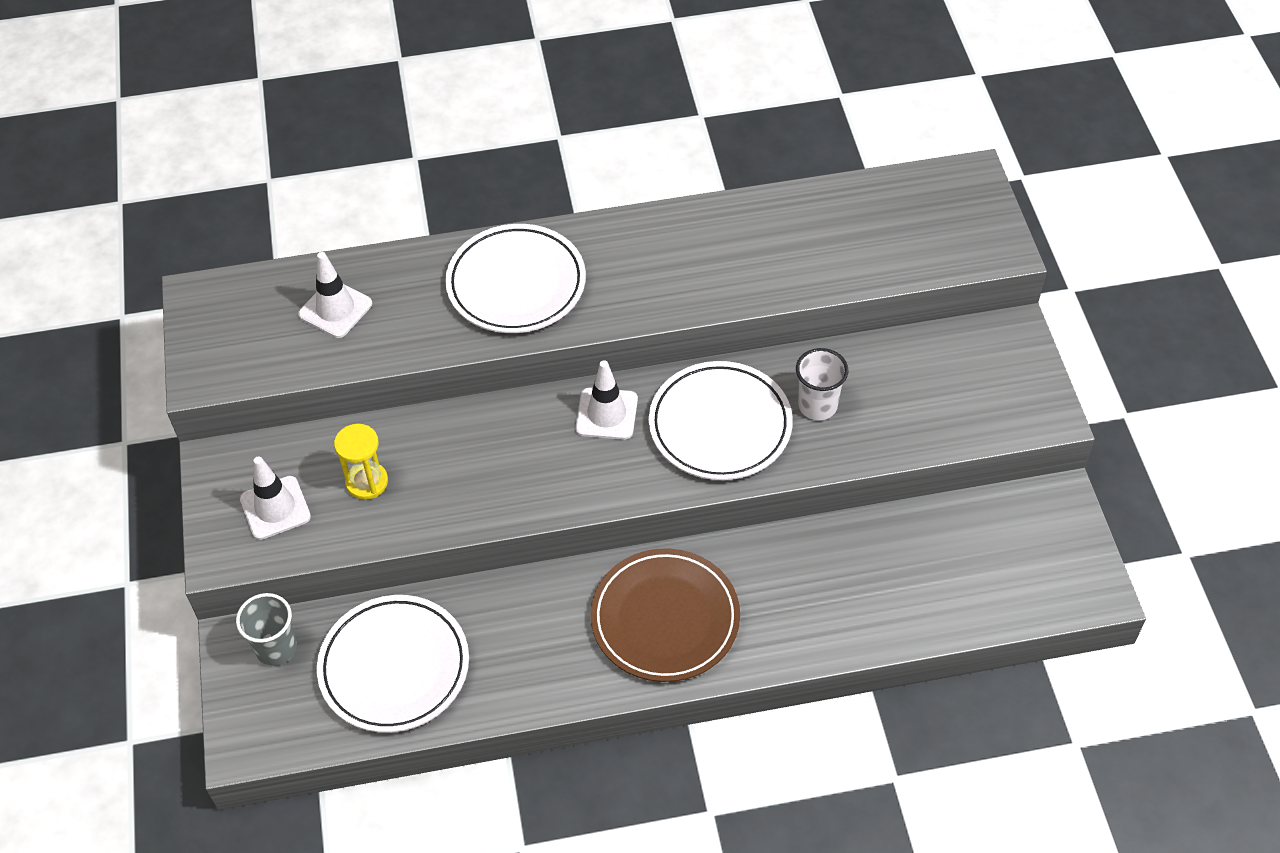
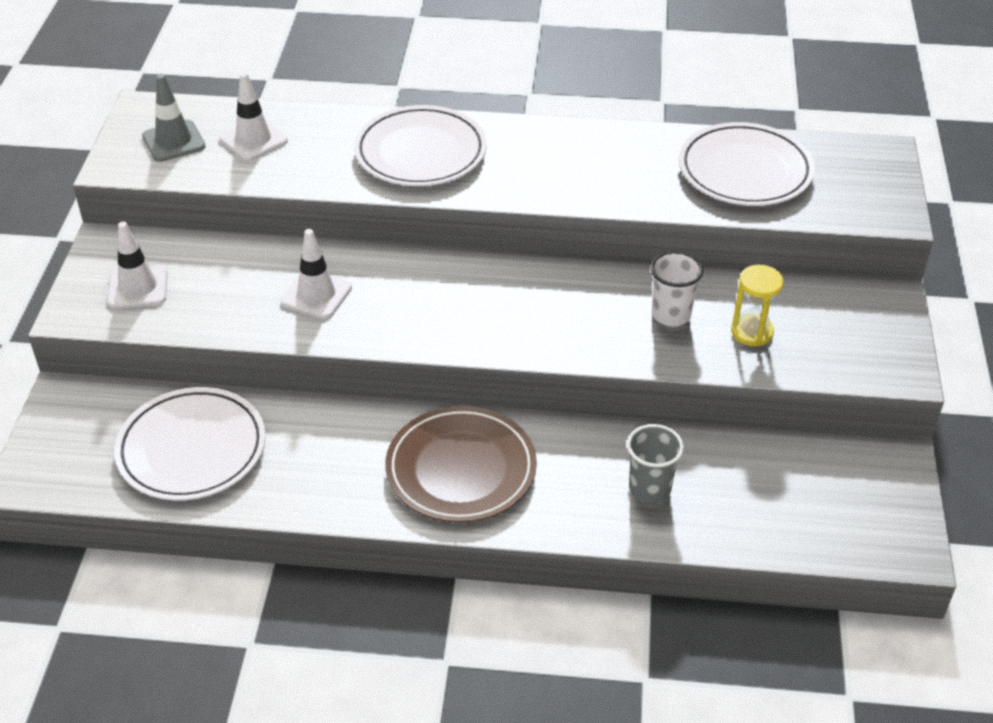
camera: 15 degrees right, 10 degrees down
grey cup [236,593,297,666] -> grey cup moved to [627,424,684,503]
yellow hourglass [334,424,388,500] -> yellow hourglass moved to [731,265,784,346]
white traffic cone [575,360,638,440] -> white traffic cone moved to [281,229,352,319]
white plate [649,361,793,480] -> white plate moved to [679,122,815,206]
none -> grey traffic cone [142,74,206,162]

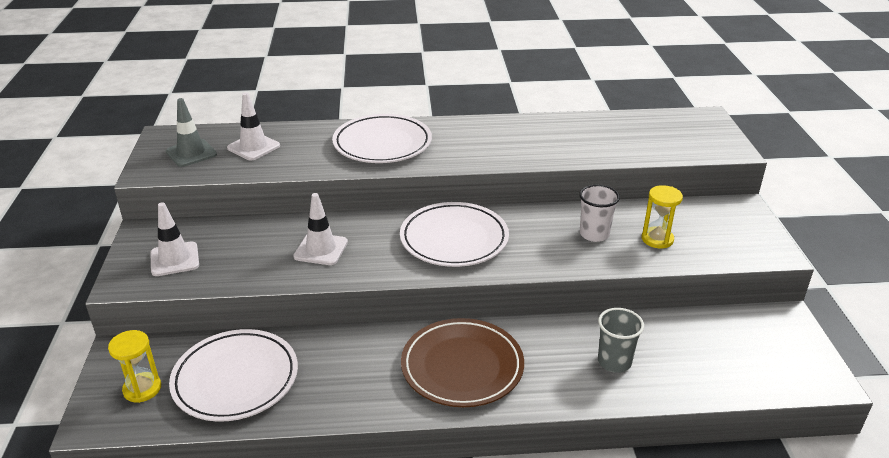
camera: 10 degrees left, 10 degrees down
white plate [679,122,815,206] -> white plate moved to [400,202,509,267]
none -> yellow hourglass [108,330,161,403]

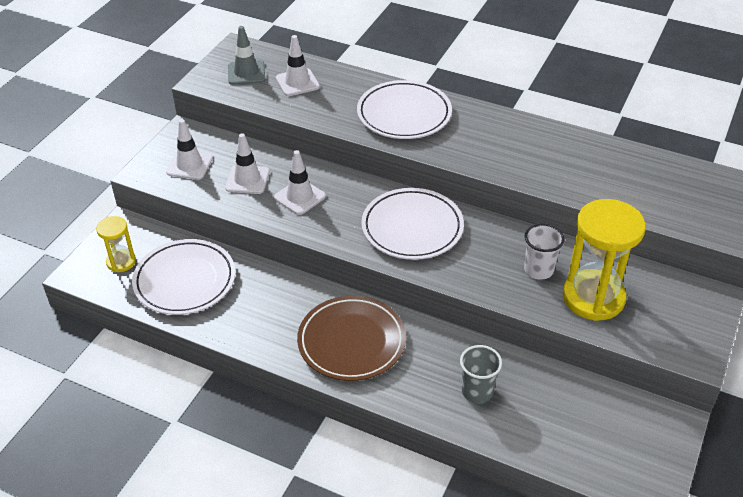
camera: 30 degrees right, 10 degrees up
yellow hourglass [641,185,683,248] -> yellow hourglass [563,199,646,321], size x1.94
none -> white traffic cone [225,133,269,194]

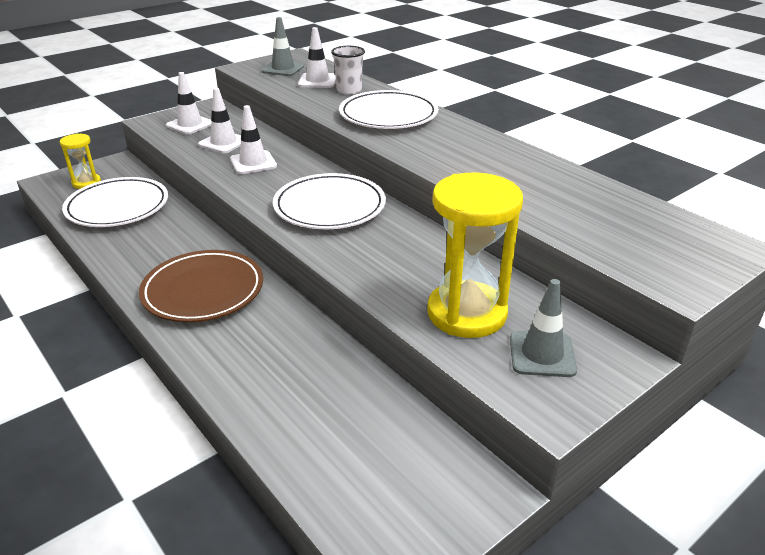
camera: 25 degrees right, 10 degrees down
grey cup [460,345,502,404] -> none
white cup [524,224,565,280] -> white cup moved to [331,46,365,95]
none -> grey traffic cone [510,279,577,377]

